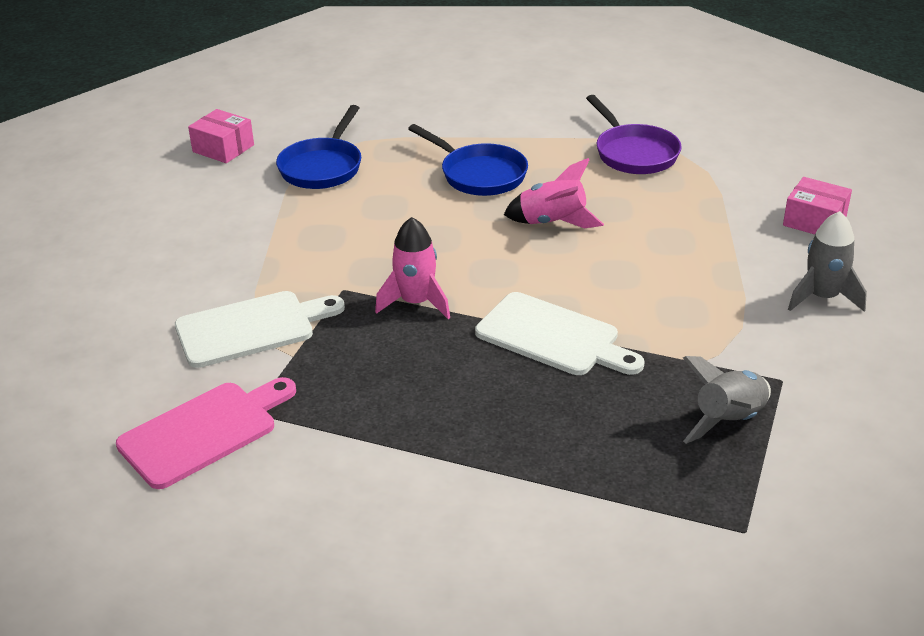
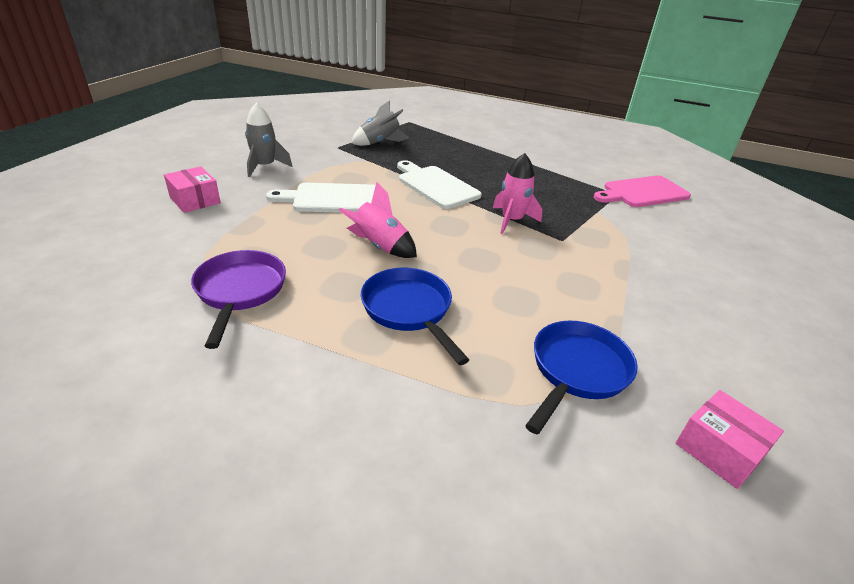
camera: 165 degrees left, 0 degrees up
white cutting board [175,291,345,368] -> white cutting board moved to [266,183,376,213]

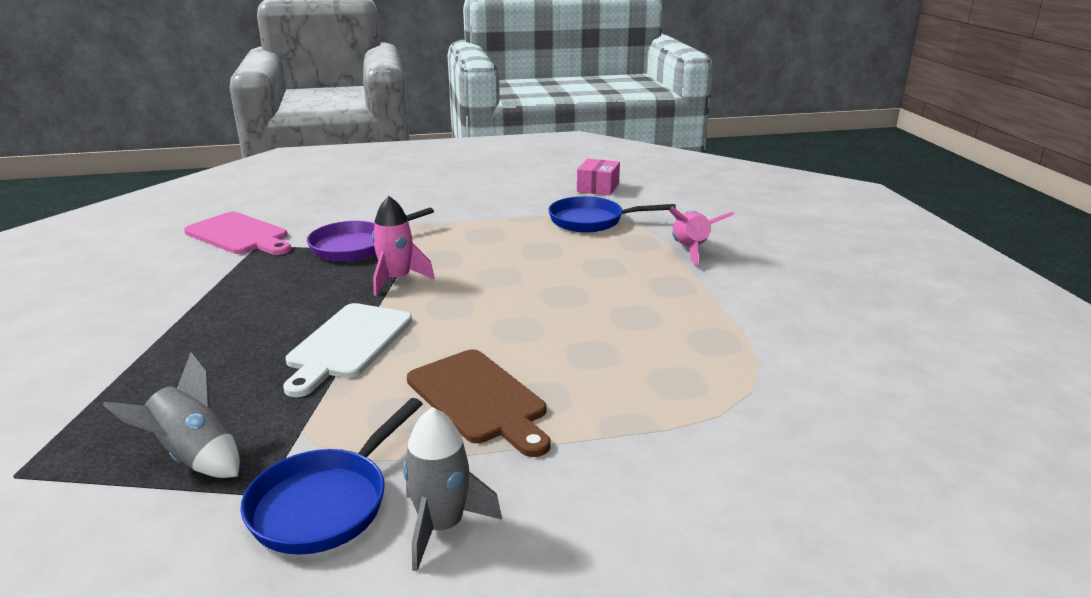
camera: 120 degrees left, 10 degrees down
pink box [164,166,221,213] -> none
purple pan [191,250,286,349] -> purple pan moved to [307,207,434,262]
white cutting board [266,183,376,213] -> brown cutting board [407,349,551,457]
pink rocket [339,182,417,258] -> pink rocket moved to [669,206,734,265]
blue pan [361,268,469,365] -> blue pan moved to [240,398,422,555]

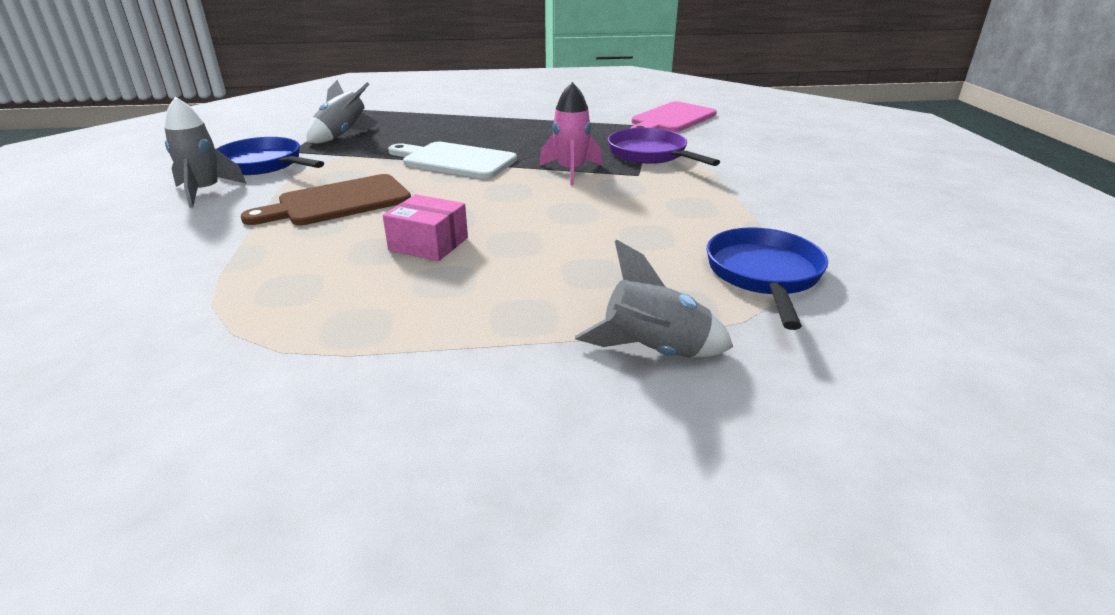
camera: 95 degrees right, 5 degrees up
pink box [577,158,620,196] -> pink box moved to [383,194,468,261]
pink rocket [669,206,734,265] -> grey rocket [575,240,733,358]

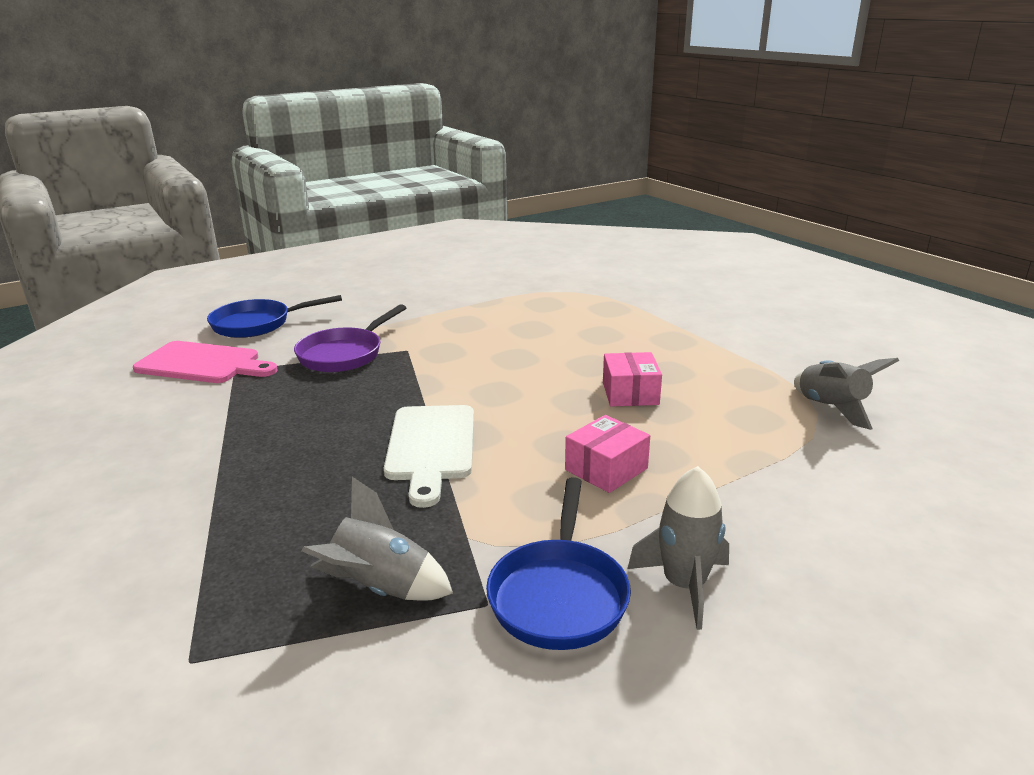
camera: 115 degrees left, 5 degrees down
brown cutting board [241,174,411,225] -> pink box [565,415,650,493]
pink rocket [539,82,602,185] -> none
grey rocket [575,240,733,358] -> grey rocket moved to [794,358,899,430]
blue pan [707,227,828,330] -> blue pan moved to [207,295,342,338]

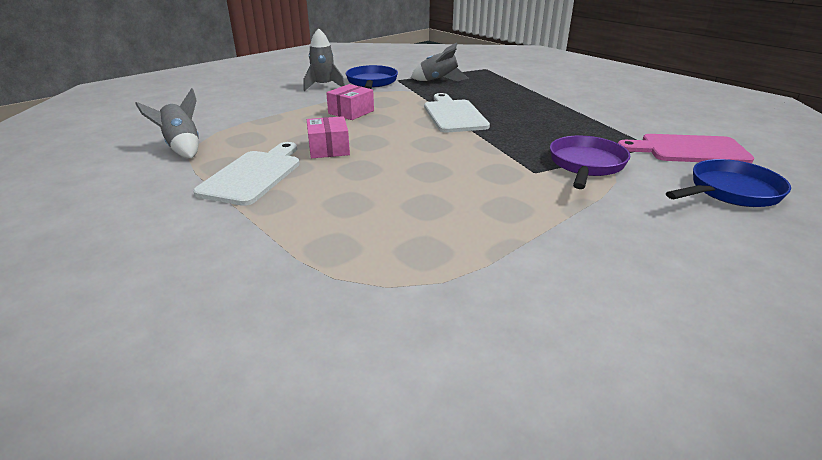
camera: 170 degrees right, 5 degrees up
none -> white cutting board [193,142,300,206]

